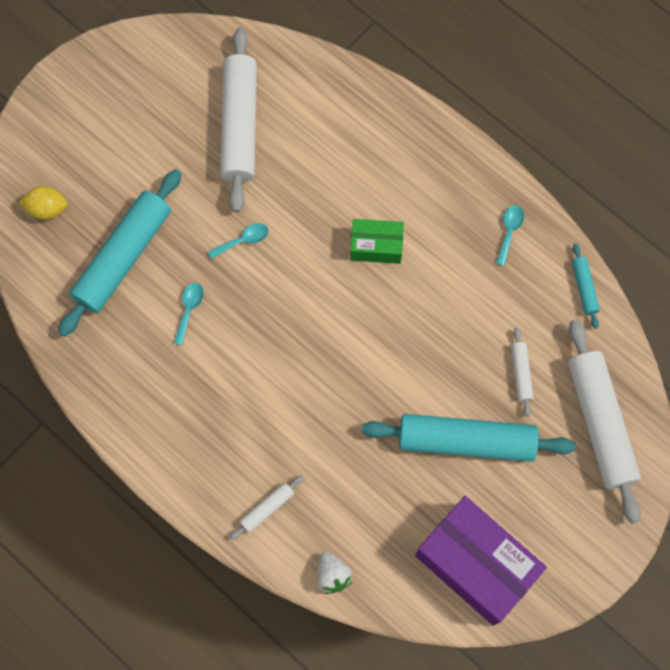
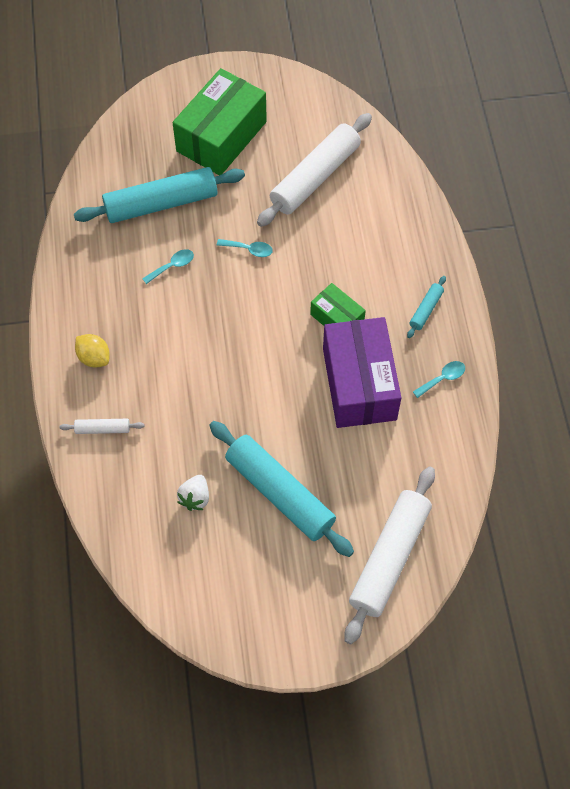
camera: 40 degrees right, 10 degrees down
yellow lemon [19,186,68,220] -> yellow lemon moved to [75,334,110,367]
white strawberry [317,552,352,594] -> white strawberry moved to [177,475,209,511]
purple box [415,496,547,626] -> purple box moved to [323,317,401,428]
white rolling pin [511,328,534,417] -> none
turquoise rolling pin [572,243,600,329] -> turquoise rolling pin moved to [407,276,446,338]
none -> green box [173,68,267,175]

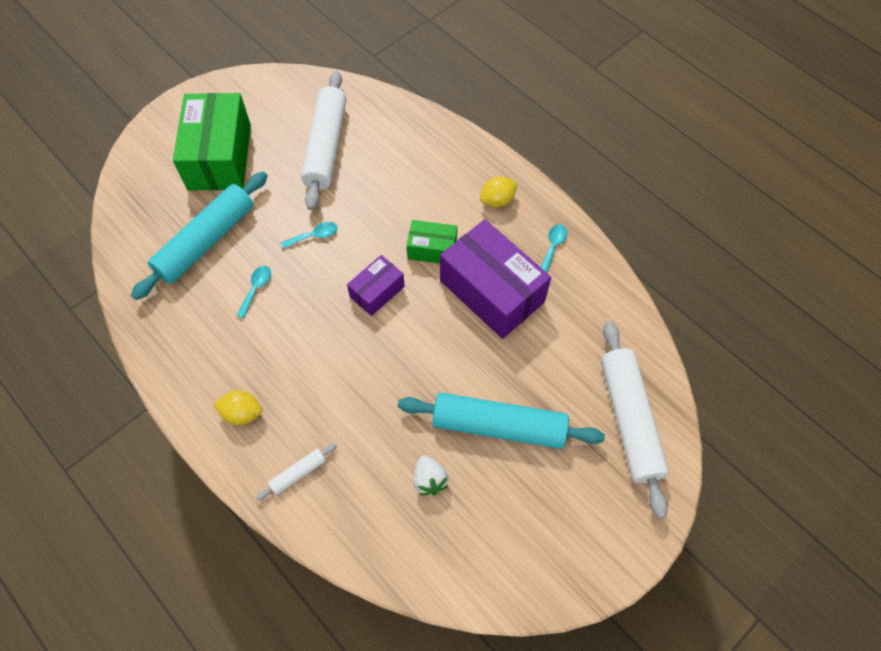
camera: 35 degrees left, 0 degrees up
turquoise rolling pin [407,276,446,338] -> yellow lemon [480,176,518,207]
none -> purple box [347,255,405,316]

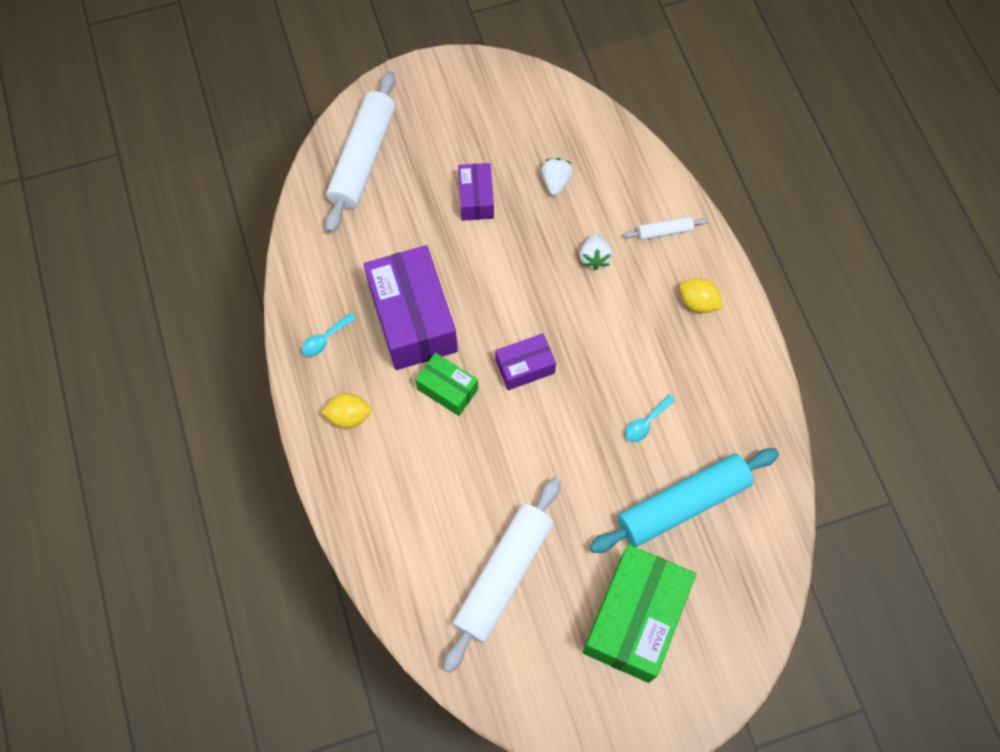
camera: 155 degrees left, 5 degrees up
turquoise spoon [281,222,338,249] -> none
turquoise rolling pin [398,393,605,449] -> purple box [458,163,494,221]
none -> white strawberry [580,233,612,270]

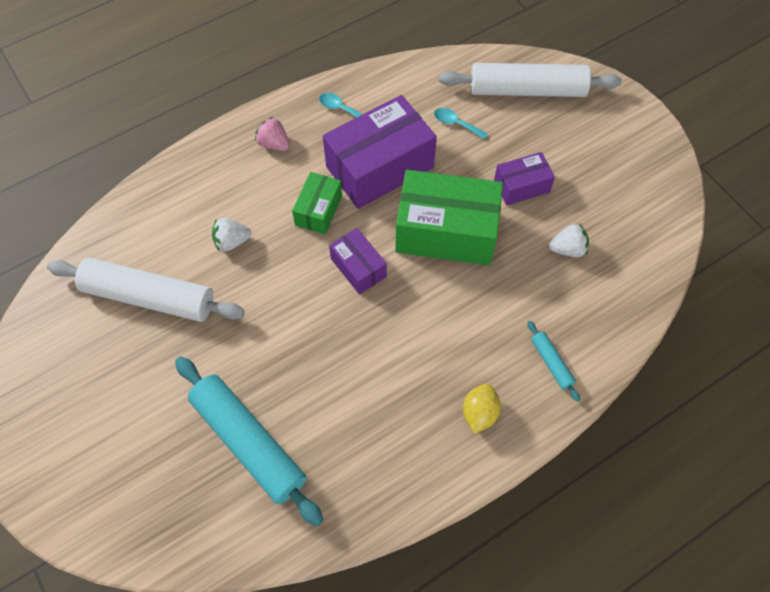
camera: 75 degrees right, 5 degrees down
yellow lemon [321,393,372,428] -> pink strawberry [255,117,290,151]
white strawberry [580,233,612,270] -> white strawberry moved to [212,218,251,252]
green box [582,544,696,683] -> green box moved to [395,170,503,265]
white rolling pin [624,216,708,240] -> turquoise rolling pin [527,321,580,402]
turquoise spoon [625,394,676,442] -> turquoise spoon moved to [434,108,488,139]

